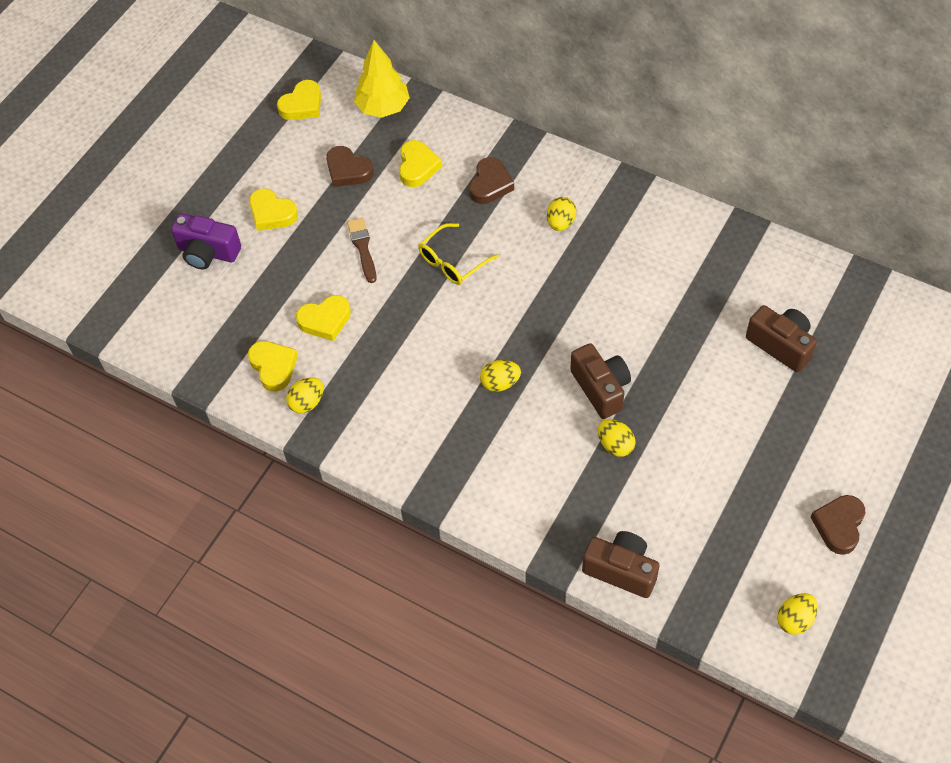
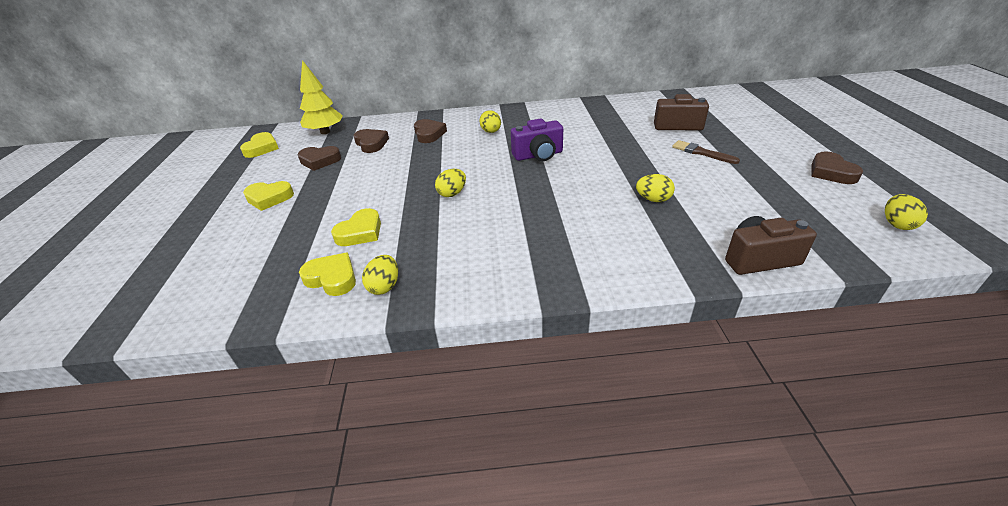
camera: 35 degrees left, 20 degrees down
purple camera [171,214,241,269] -> purple camera moved to [511,118,563,161]
brown brush [347,218,377,283] -> brown brush moved to [672,140,740,164]
yellow heart [399,140,442,187] -> brown heart [353,129,389,153]
yellow glasses [418,223,499,285] -> none
yellow egg [480,360,521,392] -> yellow egg moved to [435,169,466,197]
brown camera [570,343,631,419] -> none

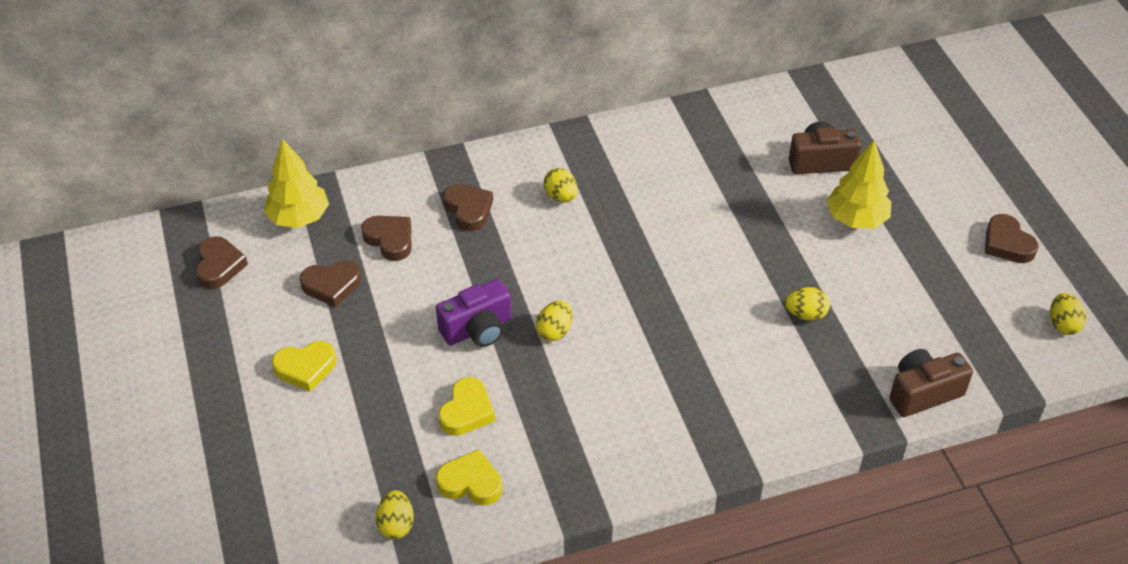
camera: 15 degrees left, 10 degrees up
yellow heart [240,132,279,158] -> brown heart [196,236,248,289]
yellow egg [362,255,398,295] -> yellow egg moved to [376,490,414,539]
purple camera [511,118,563,161] -> purple camera moved to [436,279,512,347]
brown brush [672,140,740,164] -> yellow tree [827,140,891,228]

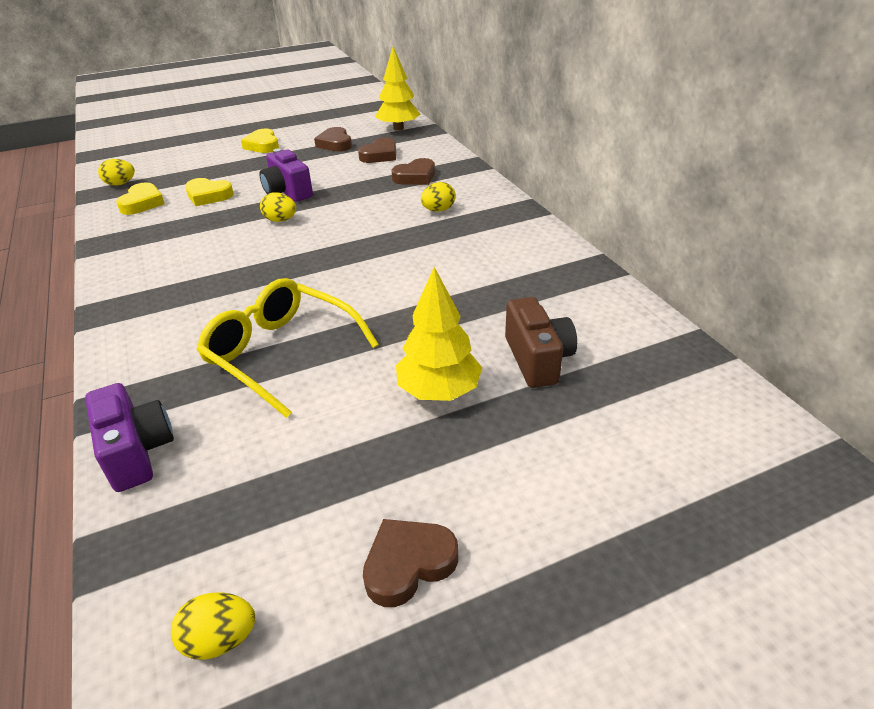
camera: 85 degrees right, 10 degrees down
brown heart [196,236,248,289] -> none
yellow egg [785,287,830,321] -> yellow glasses [197,278,379,418]
brown camera [889,349,973,417] -> purple camera [85,383,174,492]

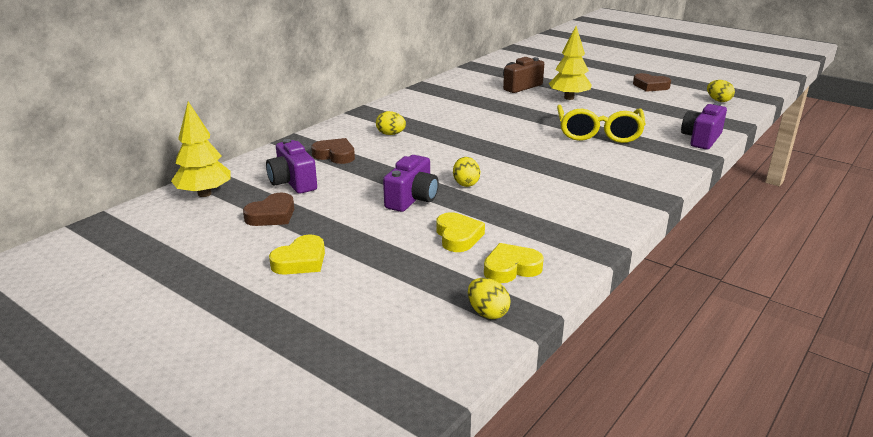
camera: 120 degrees left, 10 degrees down
brown heart [358,138,396,163] -> purple camera [266,139,317,194]

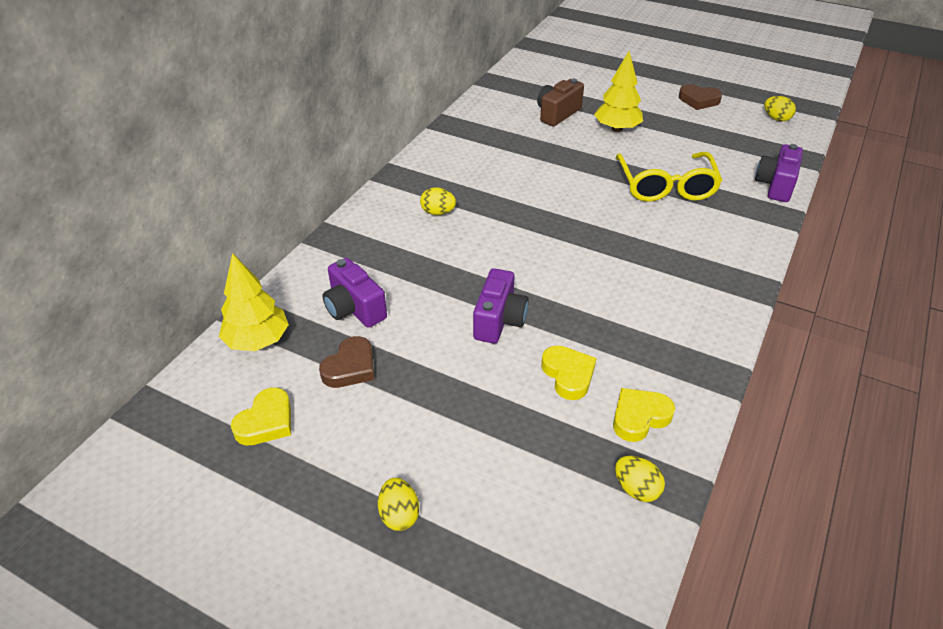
camera: 10 degrees left, 15 degrees up
yellow heart [269,234,325,275] -> yellow heart moved to [231,387,291,446]
brown heart [311,138,355,164] -> none
yellow egg [453,157,480,187] -> yellow egg moved to [378,478,419,531]

